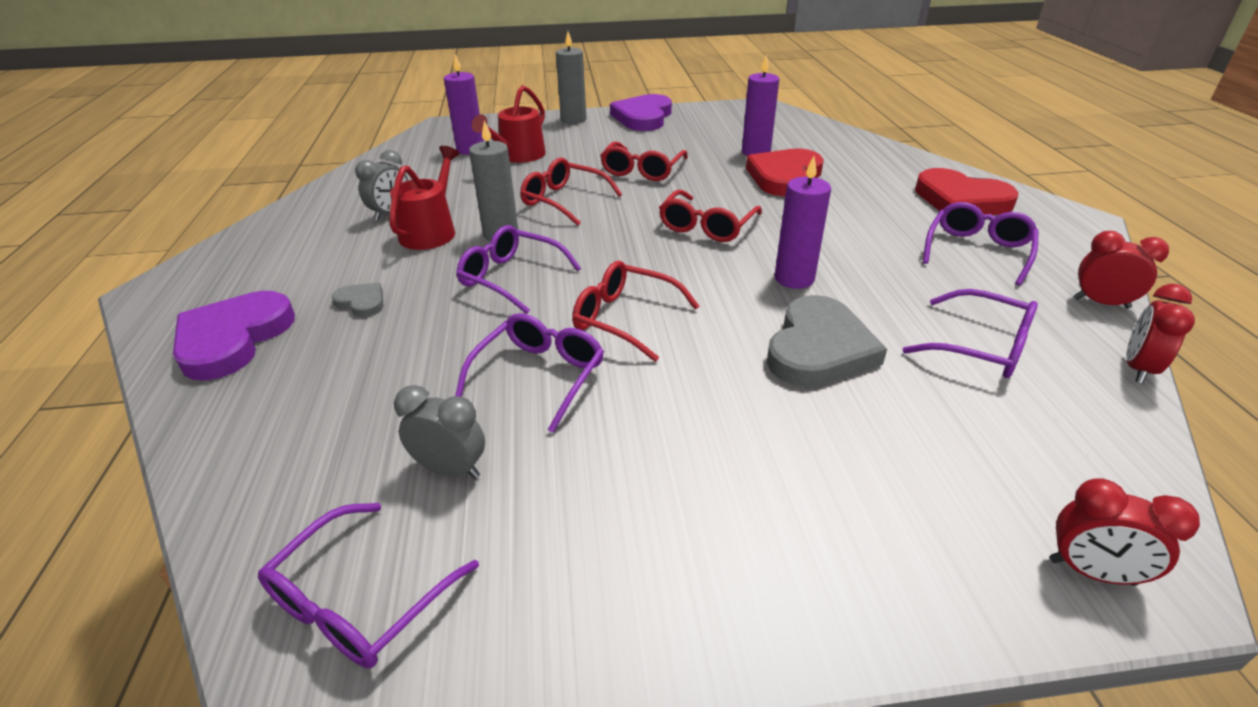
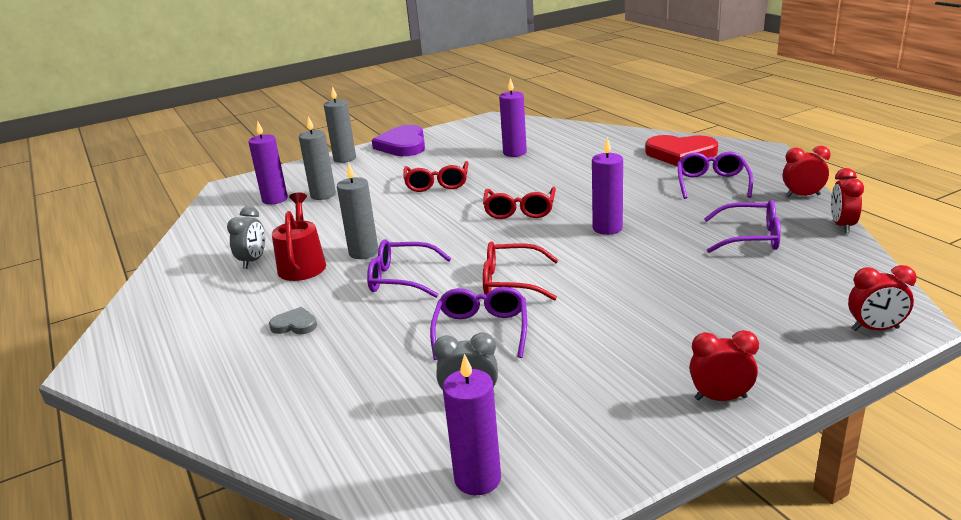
camera: 20 degrees left, 10 degrees down
purple heart [173,291,295,381] -> none
purple glasses [258,503,479,668] -> purple candle [443,354,501,495]
red watering can [472,85,546,163] -> grey candle [299,116,336,200]
red glasses [520,158,622,226] -> none
red heart [746,149,824,196] -> none
grey heart [767,295,887,387] -> none
none -> red clock [689,330,759,401]

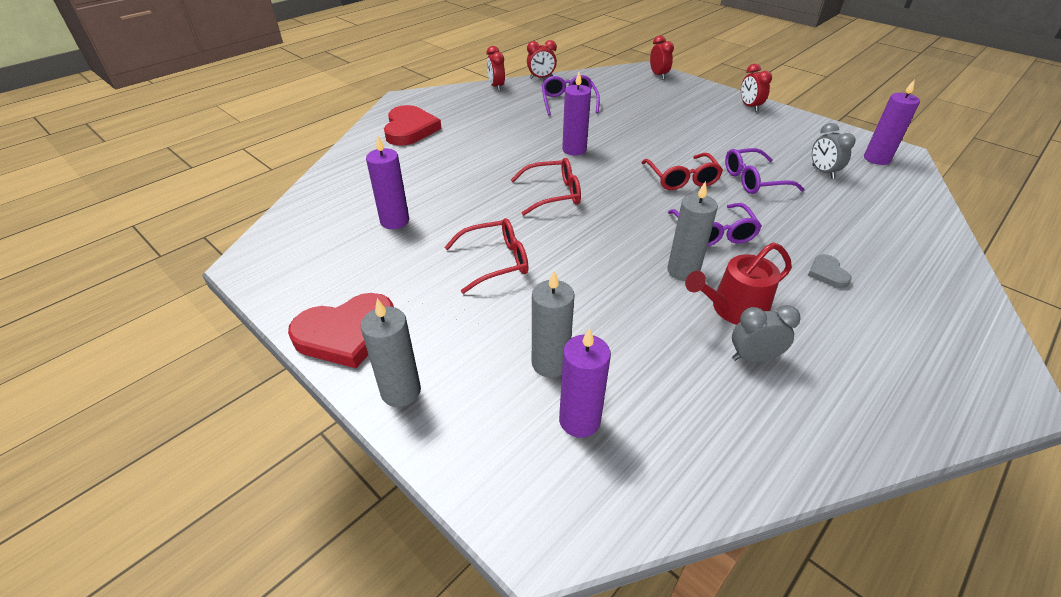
camera: 110 degrees left, 15 degrees up
purple heart [372,125,425,156] -> red heart [288,293,394,368]
purple glasses [677,152,753,199] -> none

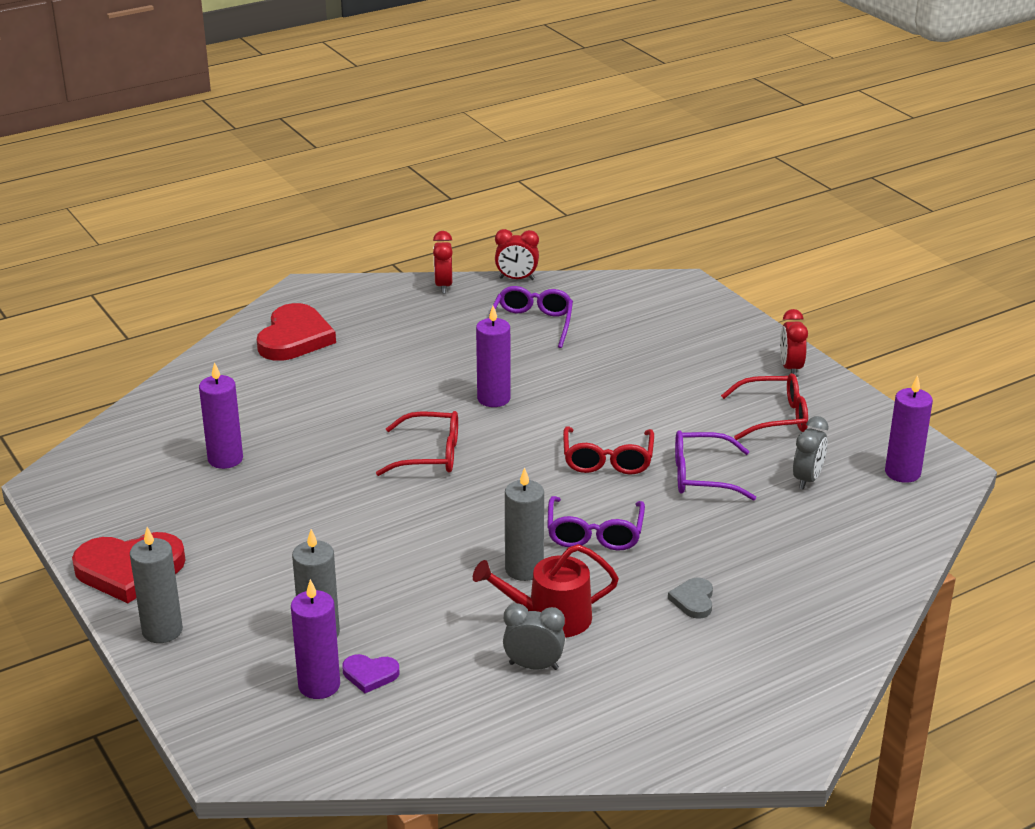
camera: 15 degrees right, 10 degrees down
red glasses [444,218,529,294] -> red glasses moved to [721,373,808,440]
red clock [650,35,674,80] -> none
grey clock [812,123,856,179] -> grey clock turned 150 degrees counterclockwise [793,416,828,490]
none -> purple heart [342,654,399,693]

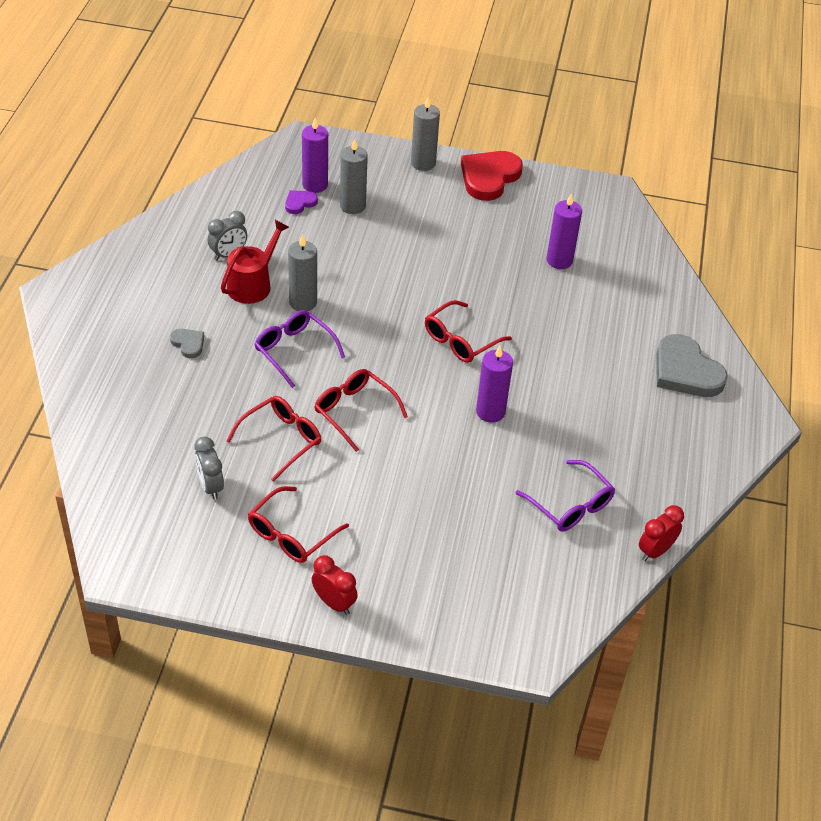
camera: 130 degrees right, 15 degrees up
red heart [257,303,336,361] -> grey heart [656,334,728,397]
red clock [433,231,453,294] -> none
purple glasses [675,430,756,501] -> red glasses [226,396,321,482]
purple candle [885,375,933,483] -> none

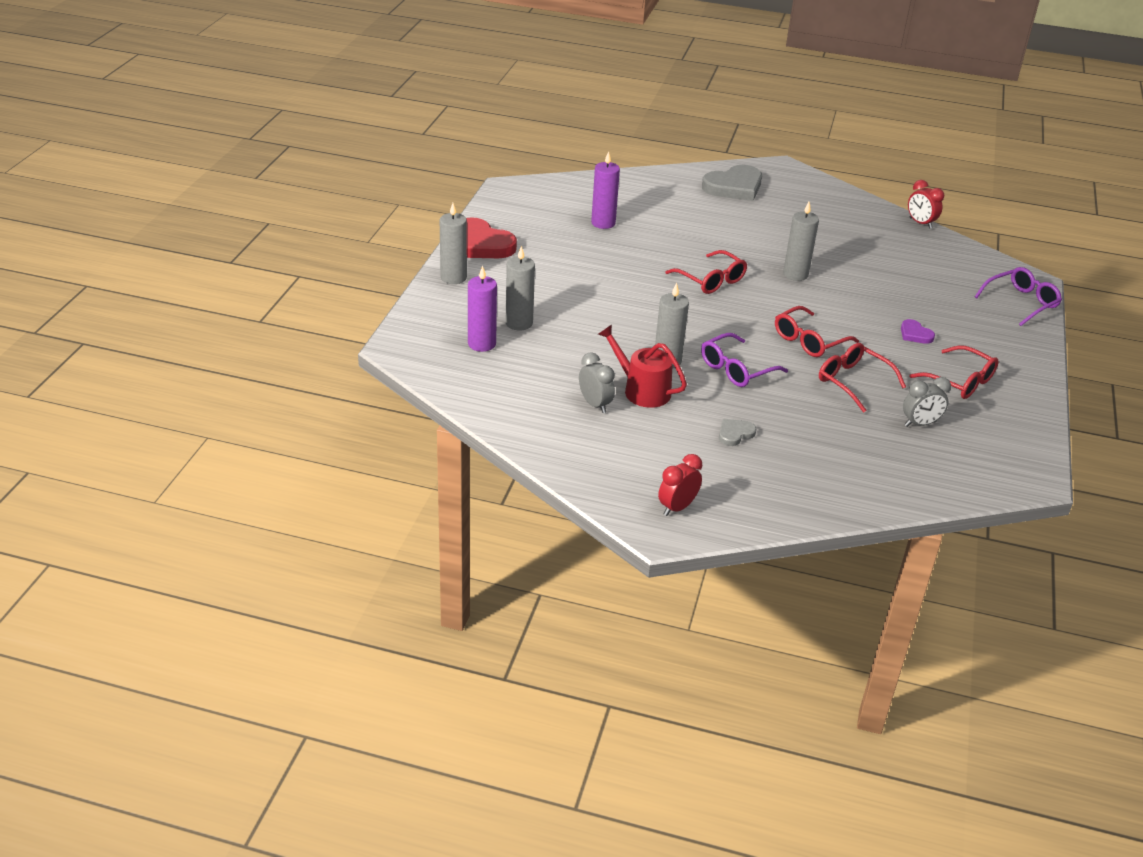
camera: 85 degrees left, 10 degrees down
purple heart [285,190,318,214] -> purple heart moved to [901,319,935,344]
red clock [312,555,358,615] -> red clock moved to [658,454,702,516]
purple candle [476,346,513,423] -> grey candle [783,202,819,281]
purple glasses [516,460,615,531] -> purple glasses moved to [975,267,1062,326]

